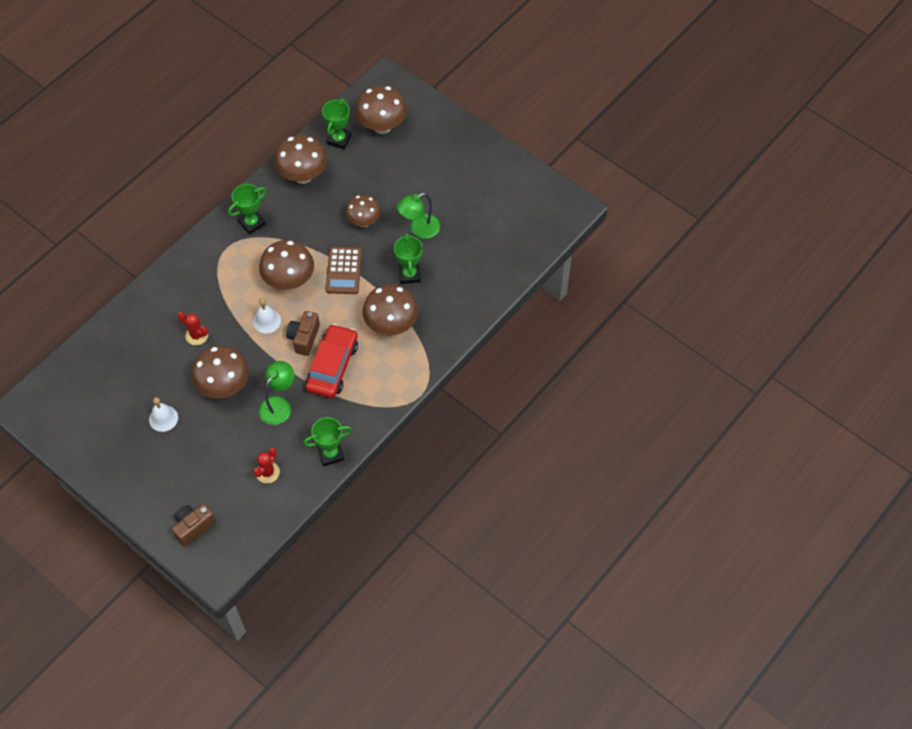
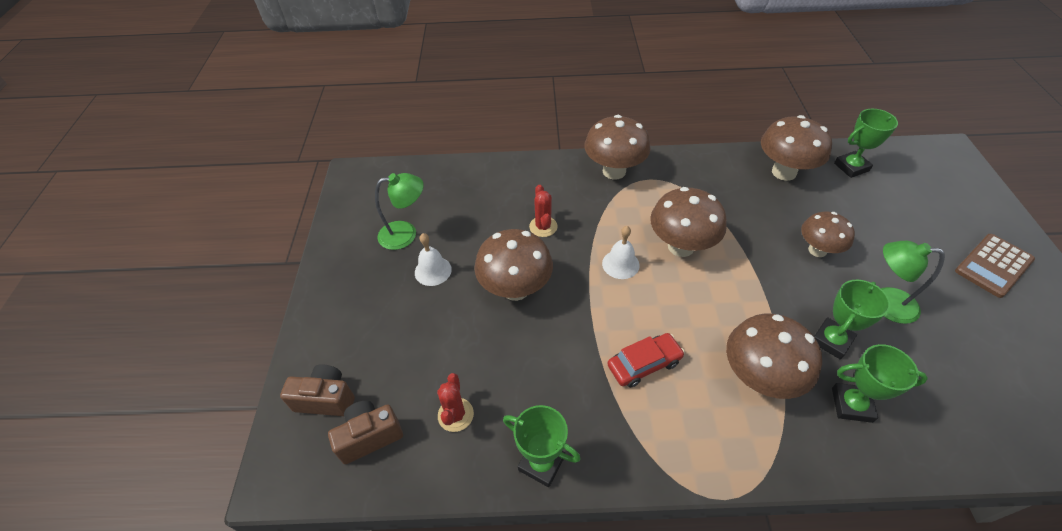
camera: 50 degrees right, 10 degrees down
green trophy [228,184,266,235] -> green trophy moved to [832,344,928,423]
red cactus [253,447,280,483] -> red cactus turned 75 degrees counterclockwise [437,373,474,432]
green lamp [259,361,294,425] -> green lamp moved to [375,173,424,250]
brown camera [286,311,320,356] -> brown camera moved to [328,401,403,464]
red car [306,324,358,398] -> red car [607,333,685,388], size x0.65
brown calculator [326,247,362,294] -> brown calculator moved to [955,234,1035,298]
brown mushroom [355,85,407,134] -> brown mushroom moved to [585,115,651,180]

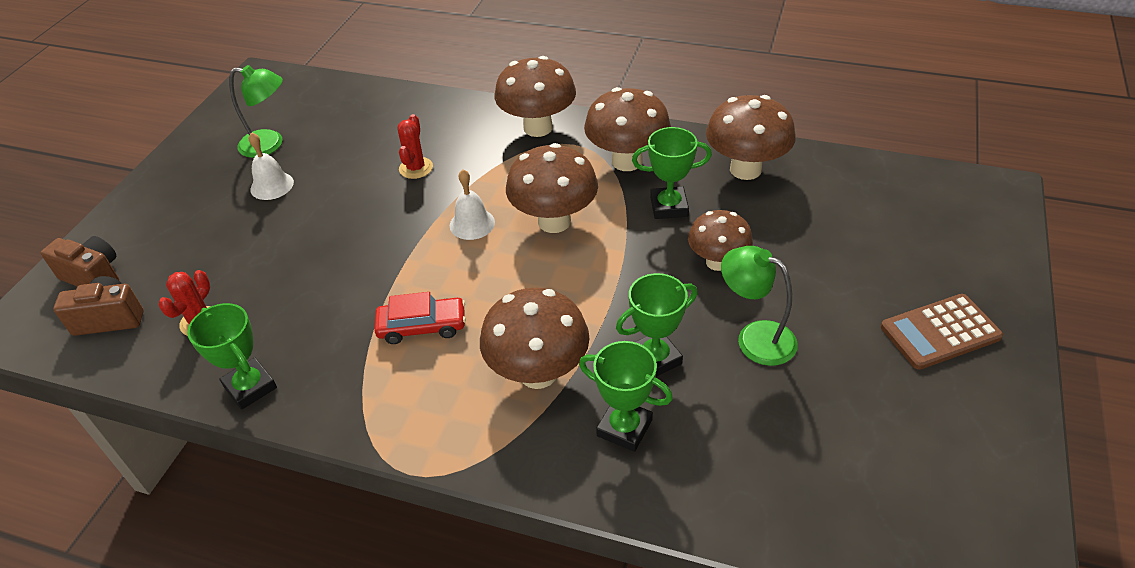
camera: 20 degrees right, 5 degrees down
brown mushroom [474,229,553,301] -> brown mushroom moved to [584,87,671,171]
green trophy [834,109,898,178] -> green trophy moved to [632,127,712,219]

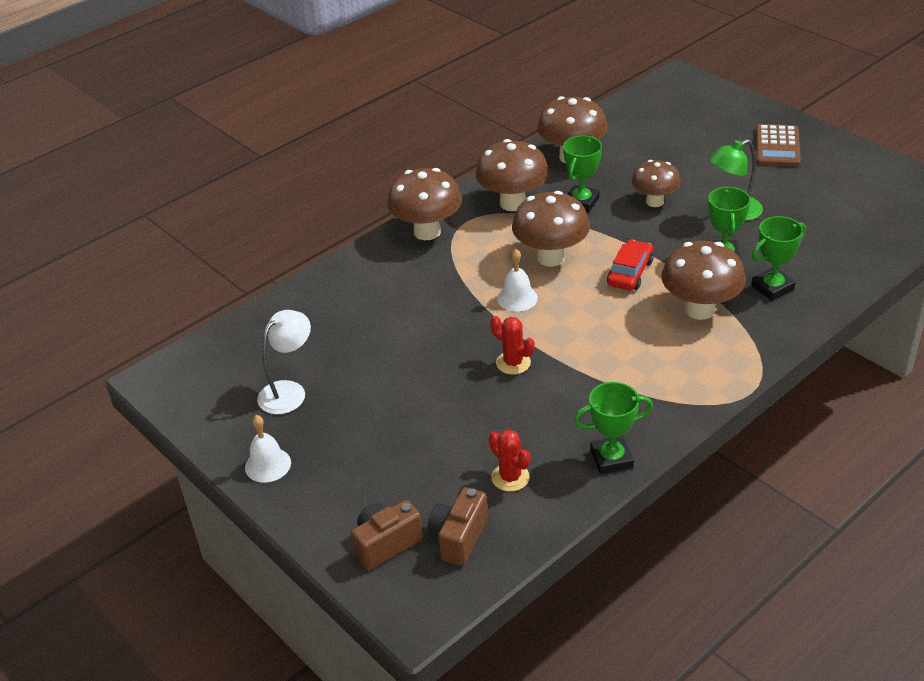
camera: 60 degrees left, 5 degrees down
green lamp [229,65,283,158] -> white lamp [257,310,311,414]
white bell [249,132,294,200] -> white bell moved to [245,415,291,483]
red car [374,292,466,344] -> red car moved to [607,240,654,290]
red cactus [397,114,433,179] -> red cactus moved to [490,316,534,375]

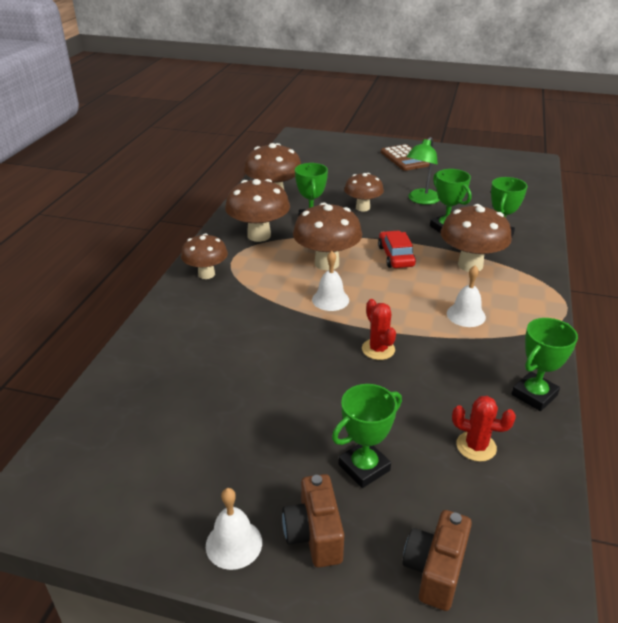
camera: 35 degrees left, 5 degrees down
white lamp [257,310,311,414] -> none
brown mushroom [387,168,462,240] -> brown mushroom [181,233,228,279], size x0.66
brown camera [428,487,488,566] -> brown camera moved to [282,474,344,567]
red cactus [490,316,534,375] -> red cactus turned 60 degrees clockwise [362,299,396,360]
none -> green trophy [332,384,402,488]
none -> white bell [447,266,486,327]

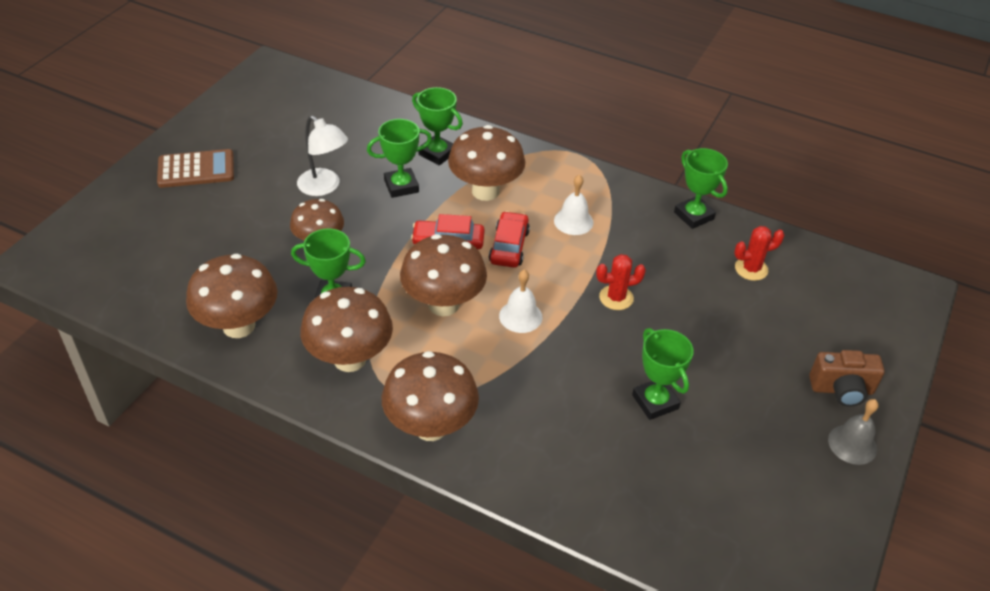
camera: 80 degrees left, 10 degrees up
brown mushroom [181,233,228,279] -> brown mushroom [382,351,479,441], size x1.51
white bell [206,488,262,570] -> grey bell [828,399,879,465]
green trophy [332,384,402,488] -> green trophy moved to [632,328,694,420]
brown camera [402,510,472,611] -> none
green lamp [406,137,440,205] -> white lamp [297,115,348,196]
red cactus [452,396,516,462] -> red cactus turned 45 degrees clockwise [734,226,784,281]
none -> red car [489,211,530,268]

